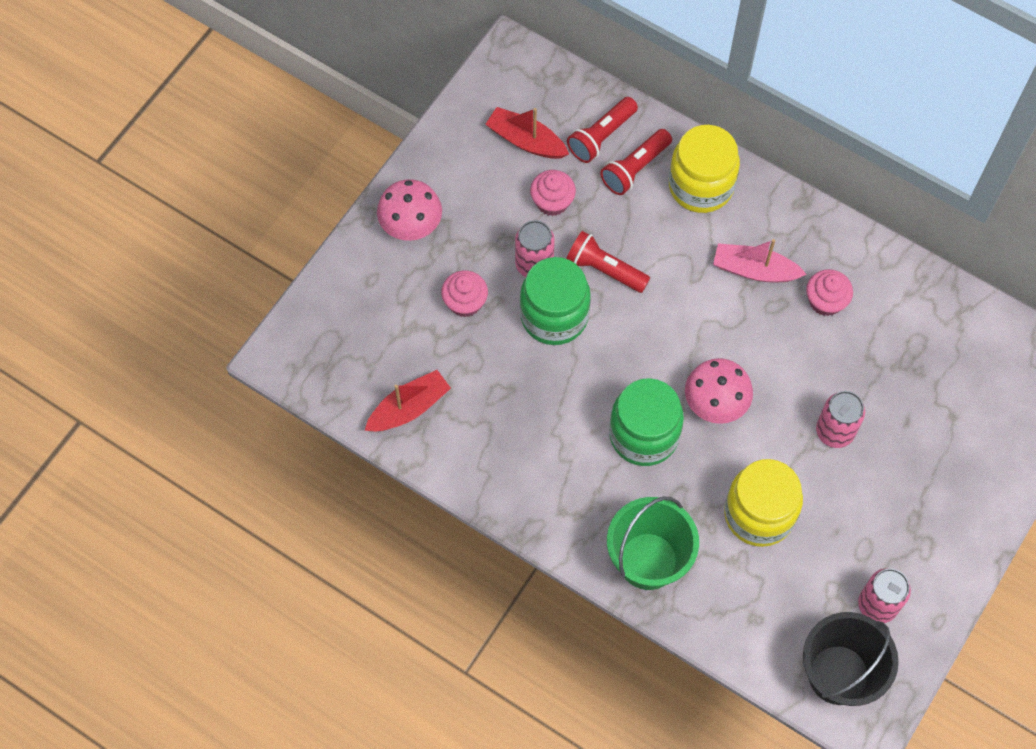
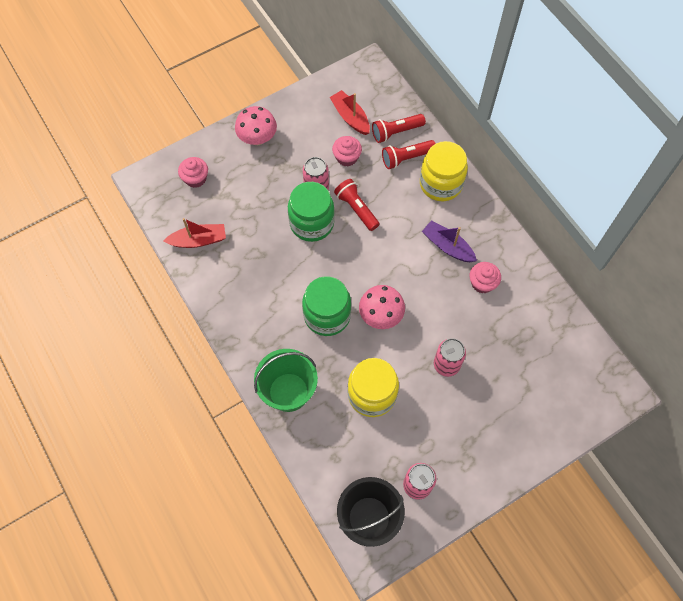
camera: 25 degrees right, 0 degrees up
pink cupcake [441,270,488,317] -> pink cupcake moved to [178,157,208,188]
pink boat [713,239,807,282] -> purple boat [422,220,477,262]

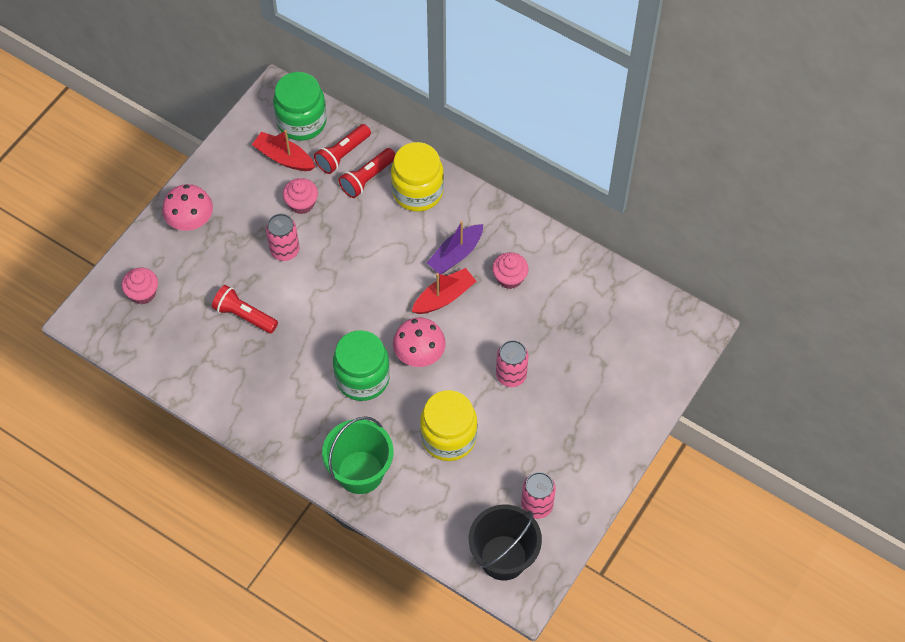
camera: 25 degrees left, 5 degrees down
red boat [164,218,226,248] -> red boat moved to [412,268,477,314]
green jar [288,182,335,242] -> green jar moved to [273,72,327,141]
red flashlight [334,179,379,231] -> red flashlight moved to [212,285,278,333]
purple boat [422,220,477,262] -> purple boat turned 60 degrees counterclockwise [427,221,483,274]

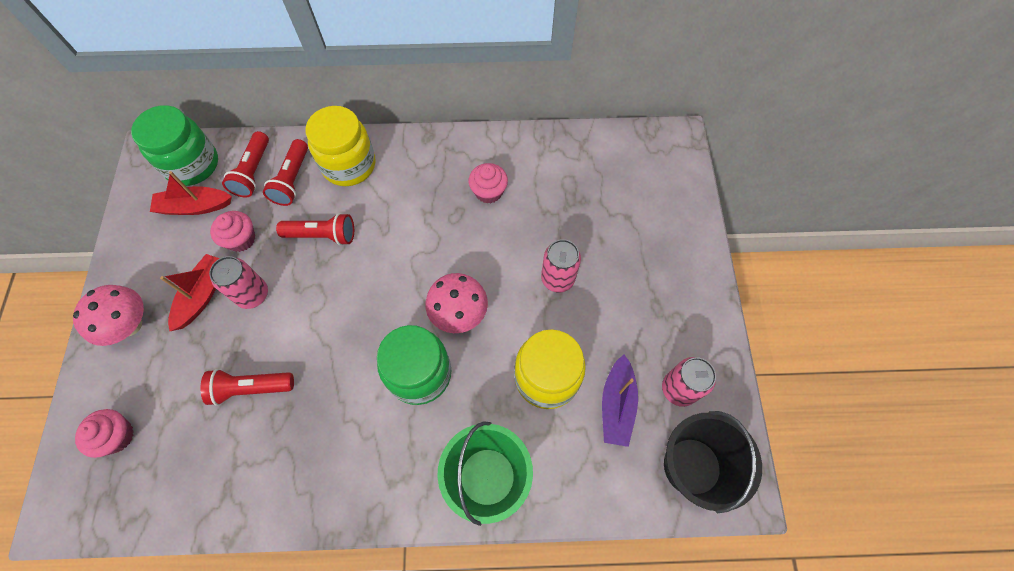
camera: 35 degrees left, 5 degrees up
red boat [412,268,477,314] -> red boat moved to [160,254,220,332]
purple boat [427,221,483,274] -> purple boat moved to [602,355,638,447]
none -> red flashlight [276,213,354,246]

